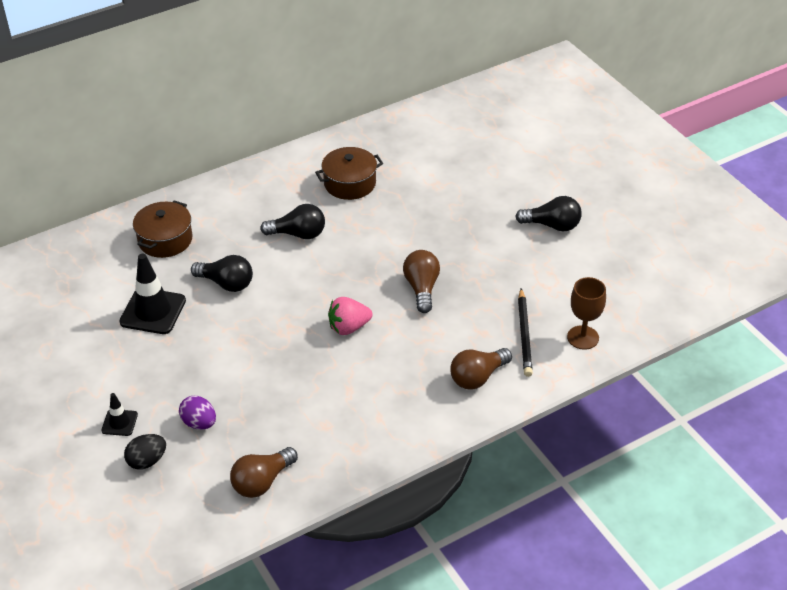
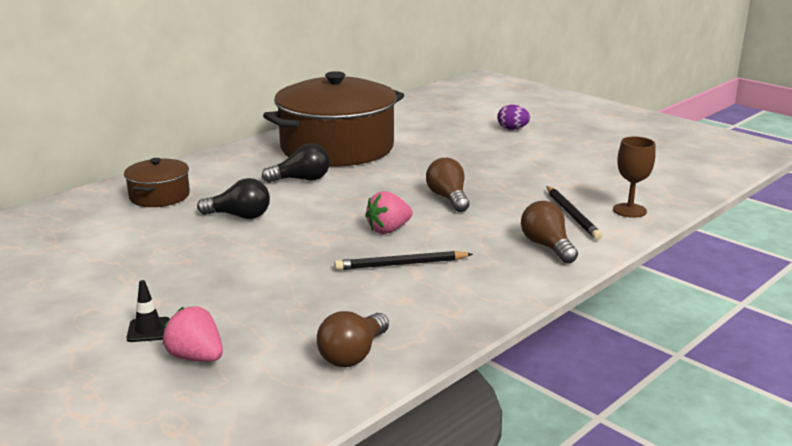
camera: 15 degrees left, 20 degrees down
black traffic cone [119,254,186,334] -> none
black egg [124,434,166,470] -> pink strawberry [163,306,223,362]
purple egg [179,396,216,430] -> purple egg moved to [497,105,530,130]
brown pot [315,147,383,200] -> brown pot [263,71,404,167], size x2.18
brown light bulb [450,348,512,389] -> brown light bulb turned 120 degrees clockwise [521,201,578,264]
black light bulb [515,196,582,231] -> none
none -> black pencil [334,251,473,270]

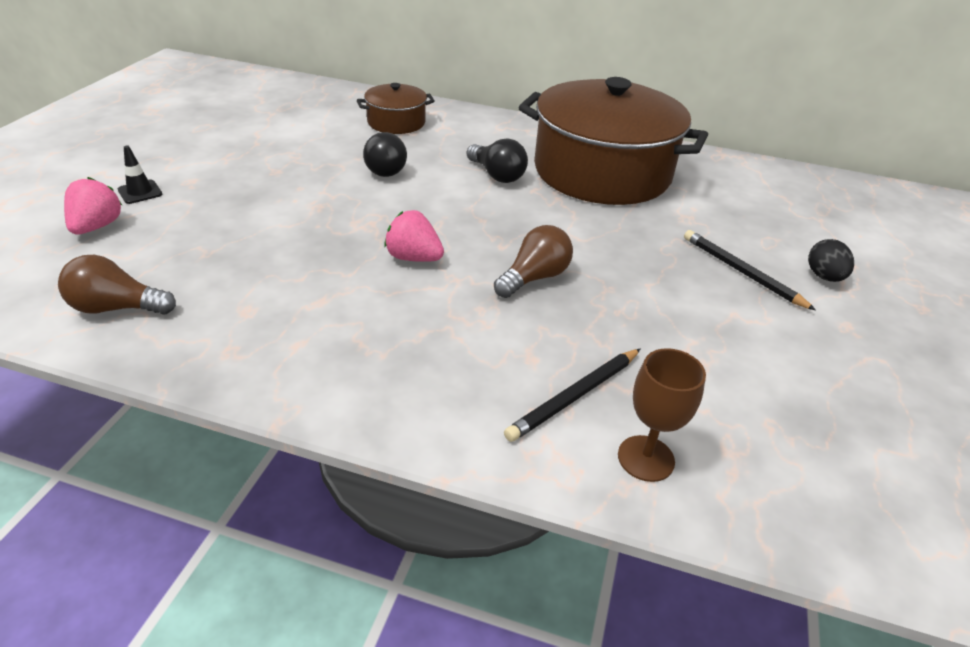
camera: 60 degrees right, 15 degrees up
black pencil [334,251,473,270] -> black pencil moved to [684,230,816,310]
purple egg [497,105,530,130] -> black egg [808,239,854,282]
brown light bulb [521,201,578,264] -> none

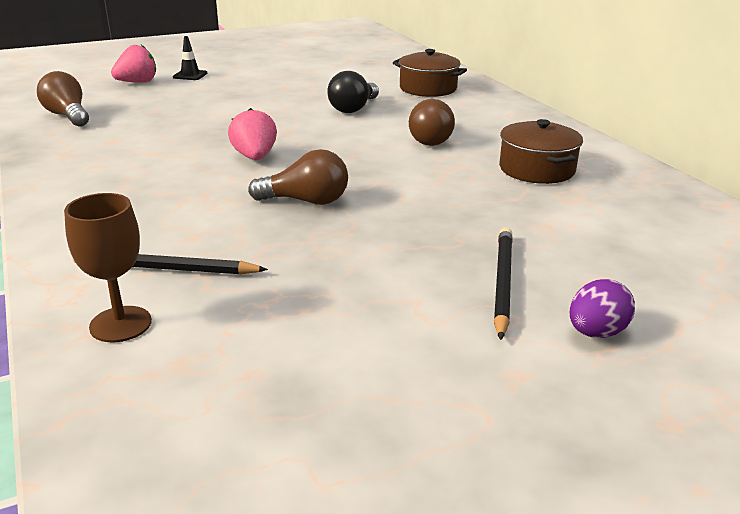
camera: 50 degrees right, 10 degrees down
black light bulb [467,138,528,183] -> brown light bulb [409,99,455,146]
brown pot [519,77,708,205] -> brown pot [499,119,583,184], size x0.46
black egg [808,239,854,282] -> purple egg [570,279,635,338]

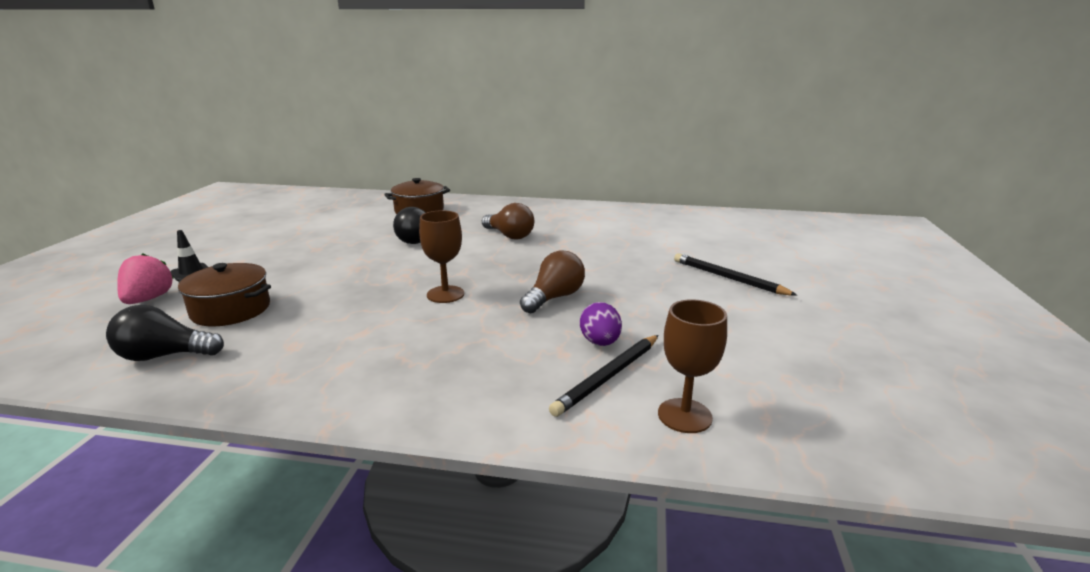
camera: 55 degrees left, 5 degrees down
brown light bulb [37,71,89,127] -> black light bulb [106,305,224,361]
pink strawberry [228,108,277,160] -> brown goblet [419,210,464,303]
brown pot [499,119,583,184] -> brown pot moved to [178,263,271,326]
purple egg [570,279,635,338] -> purple egg moved to [580,302,622,346]

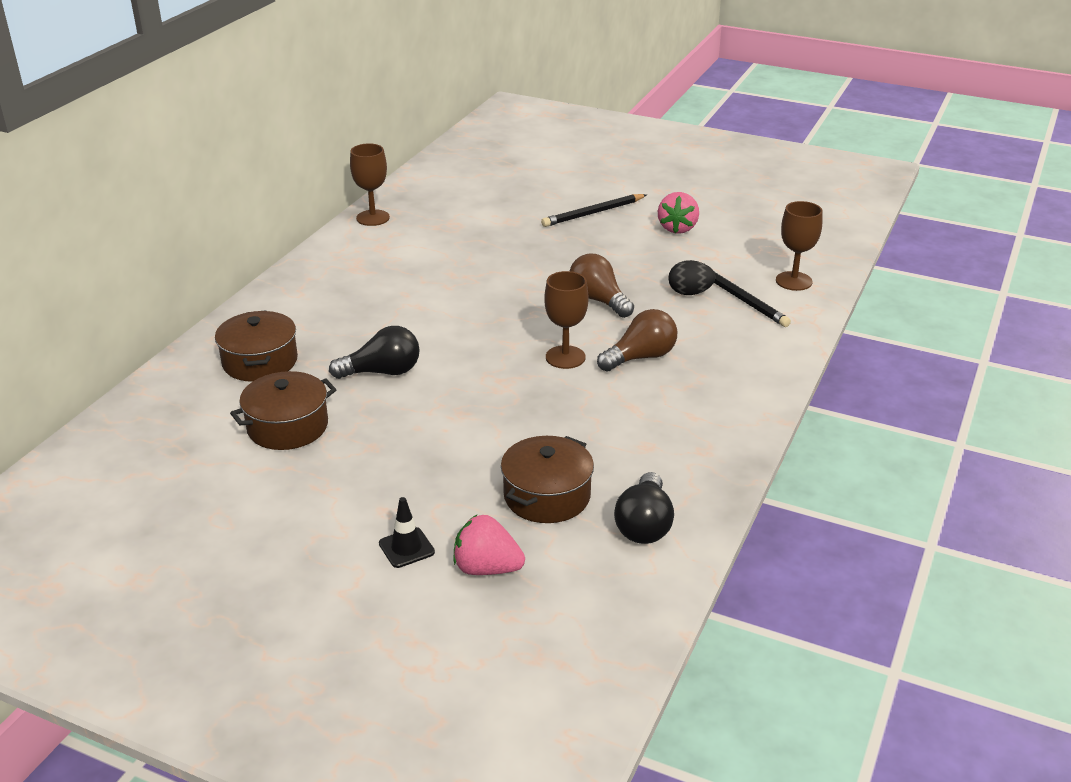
camera: 75 degrees left, 10 degrees up
brown light bulb [482,203,534,240] -> brown light bulb moved to [597,309,677,371]
purple egg [580,302,622,346] -> black egg [668,260,716,295]
none -> brown pot [230,371,337,450]
none -> brown goblet [350,143,390,226]
none -> pink strawberry [658,192,699,234]

